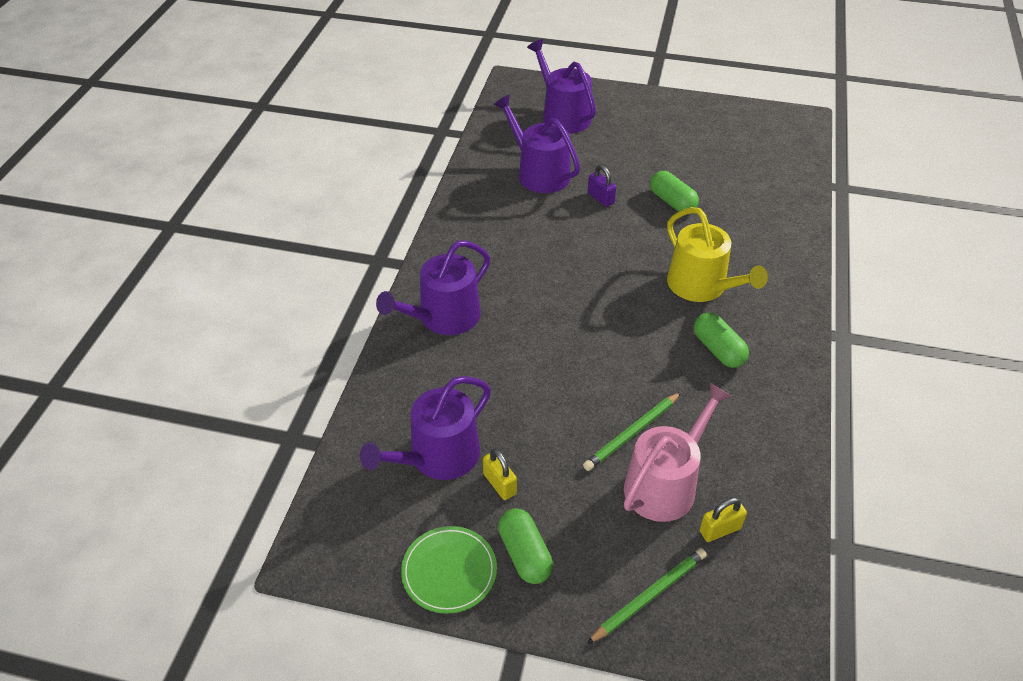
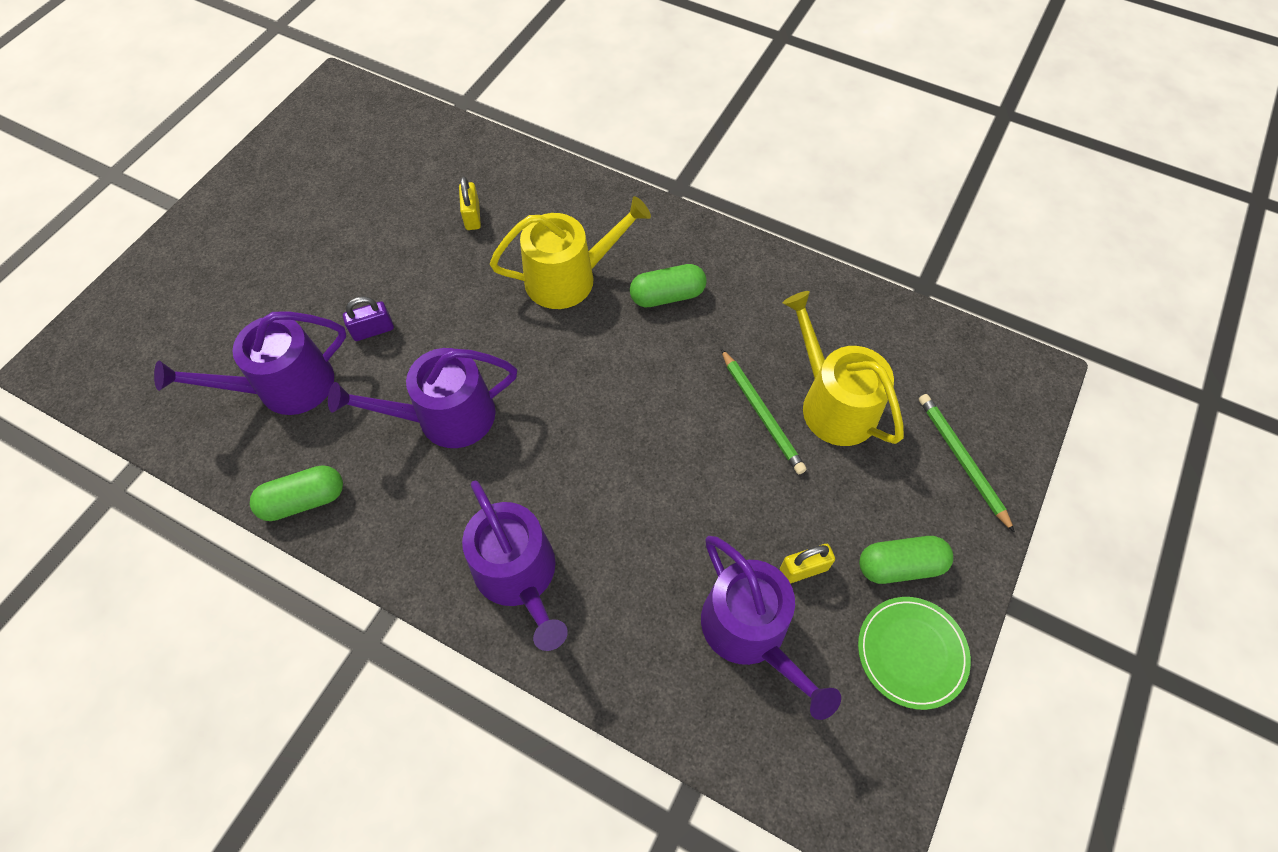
camera: 75 degrees left, 15 degrees up
purple watering can [527,39,596,134] -> purple watering can moved to [328,348,517,448]
pink watering can [624,383,732,522] -> yellow watering can [783,291,904,446]
green capsule [650,171,699,212] -> green capsule moved to [250,465,343,521]
yellow padlock [699,498,747,542] -> yellow padlock moved to [459,176,481,230]

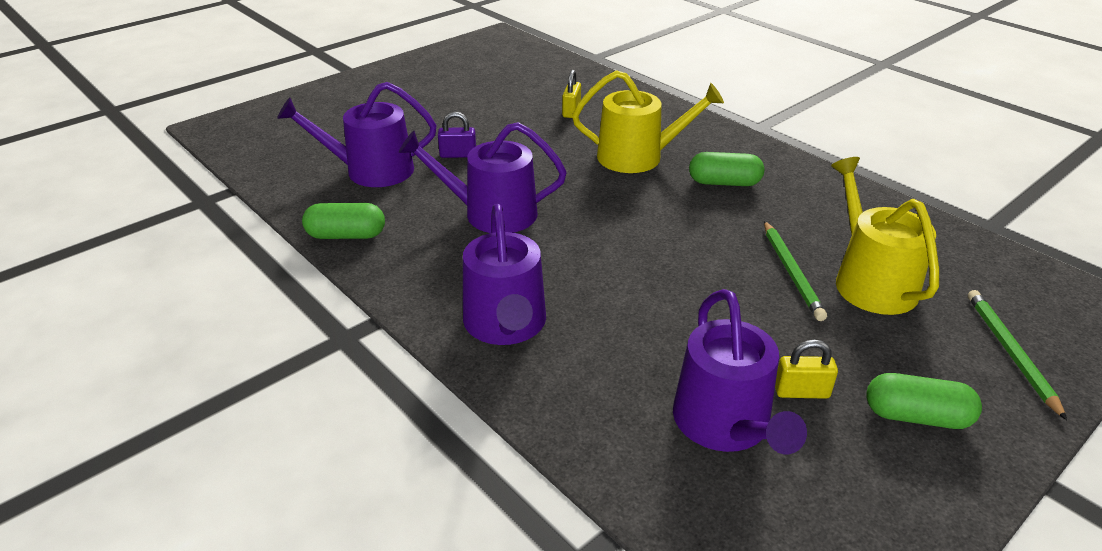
camera: 20 degrees right, 25 degrees down
green plate [858,597,971,710] -> none

